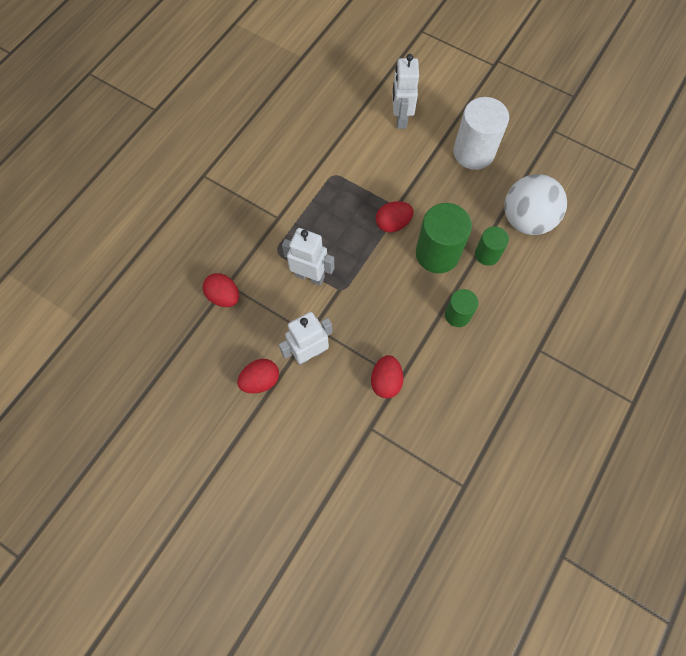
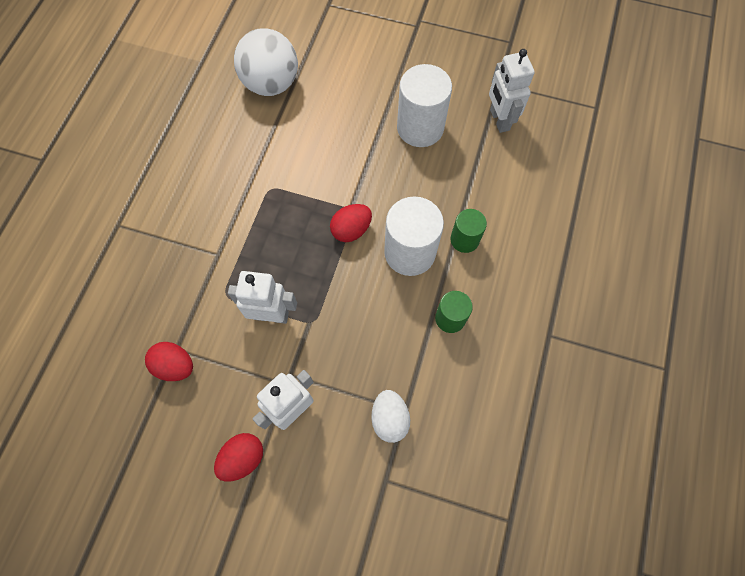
camera: 15 degrees left, 0 degrees up
red egg [371,355,403,398] -> white egg [371,390,410,443]
white robot [392,54,419,129] -> white robot moved to [489,49,535,133]
green cylinder [416,203,472,273] -> white cylinder [384,196,444,276]
white ball [504,174,567,235] -> white ball moved to [234,28,298,96]

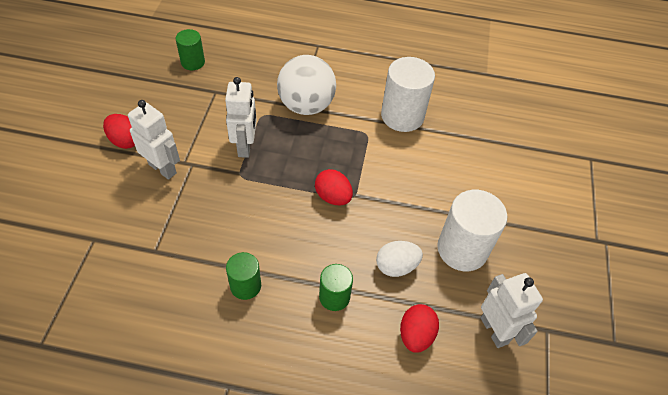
camera: 80 degrees right, 15 degrees down
red egg [145,342,193,381] -> red egg moved to [400,304,439,353]
white ball [234,28,298,96] -> white ball moved to [277,55,336,115]
white egg [371,390,410,443] -> white egg moved to [376,241,423,277]
white cylinder [384,196,444,276] -> white cylinder moved to [381,57,435,132]
white robot [489,49,535,133] -> white robot turned 90 degrees clockwise [481,273,543,348]
none -> green cylinder [176,29,205,70]

